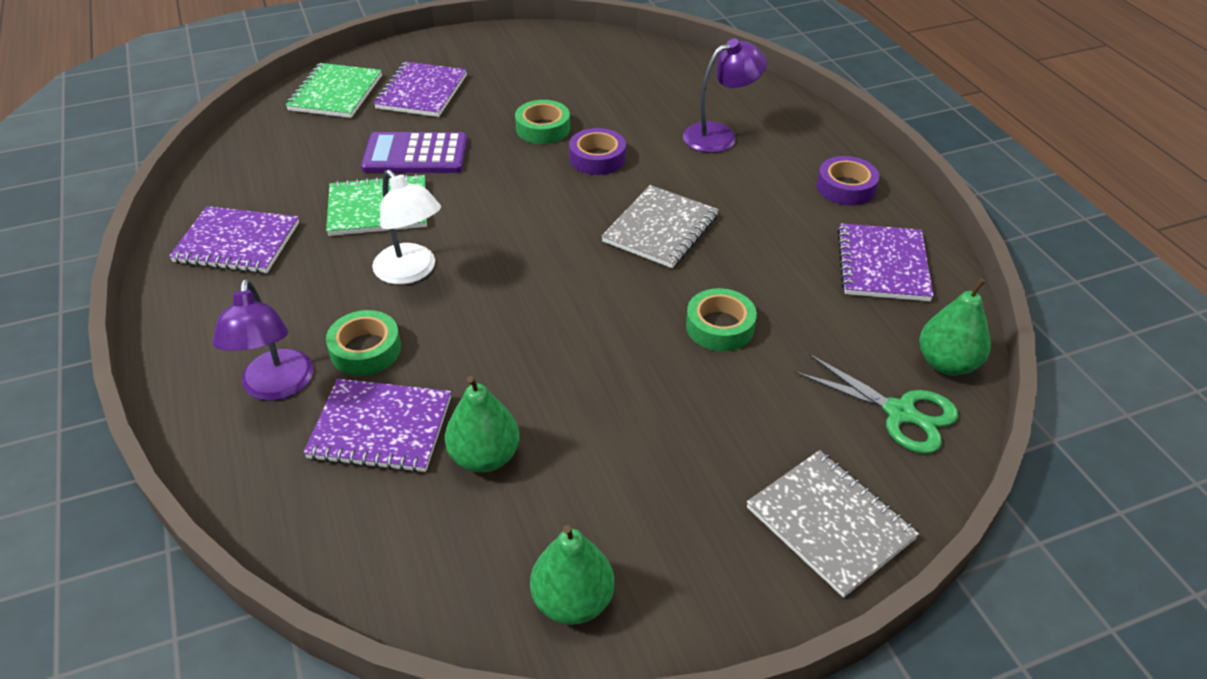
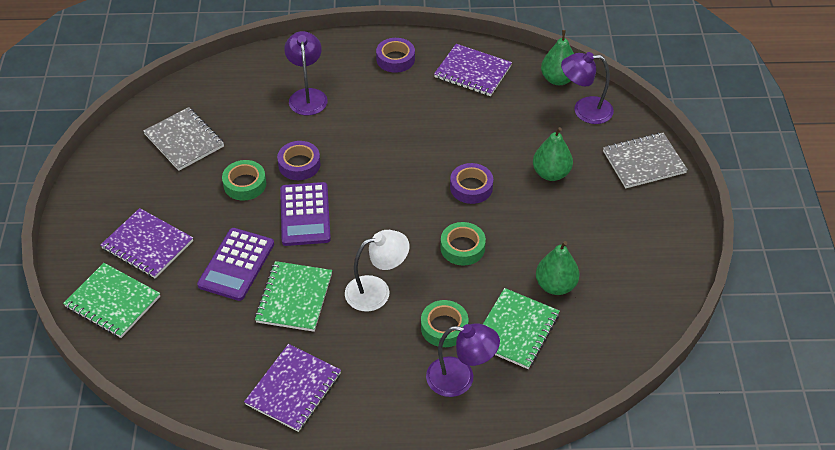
camera: 70 degrees left, 5 degrees up
purple notebook [303,379,451,473] -> green notebook [483,288,560,369]
green pear [530,525,614,625] -> green pear moved to [533,127,573,181]
grey notebook [601,185,719,268] -> grey notebook moved to [143,107,224,171]
green tape [686,288,757,351] -> green tape moved to [441,222,486,266]
green scissors [795,354,958,454] -> purple lamp [561,52,614,124]
none -> purple calculator [280,182,331,246]
none -> purple tape [450,163,493,204]

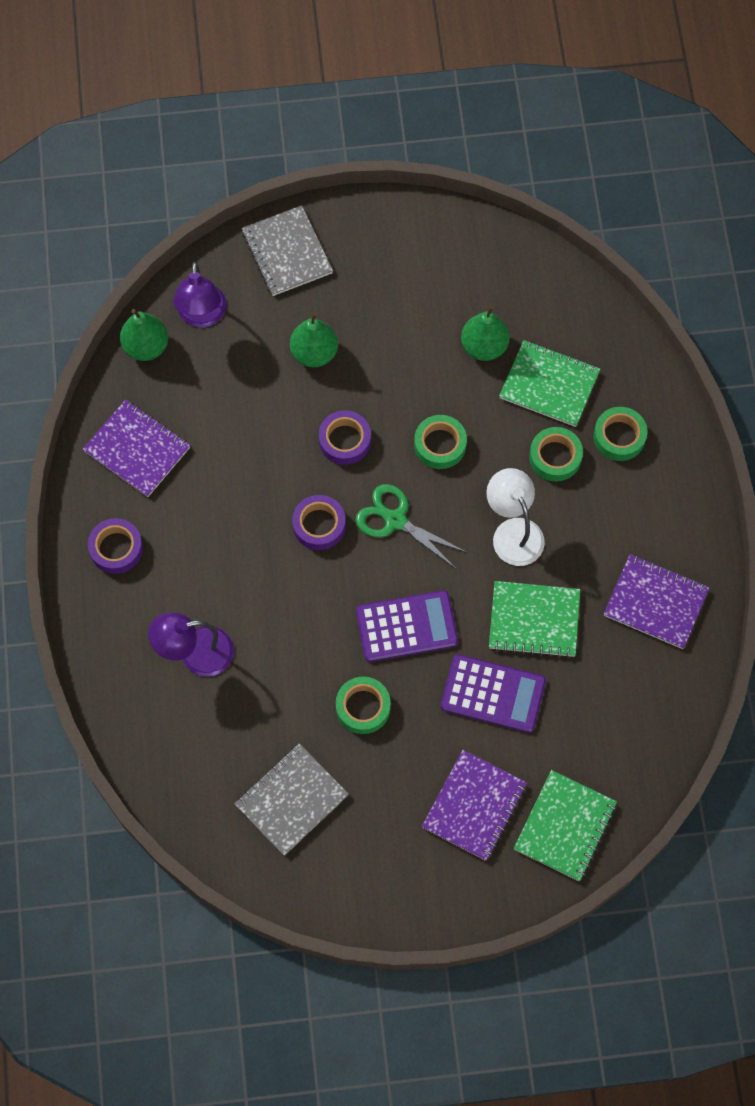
camera: 95 degrees left, 20 degrees up
purple tape [277,141,321,180] -> purple tape moved to [292,495,346,550]
purple lamp [426,323,500,397] -> green tape [593,407,647,461]
purple notebook [434,44,512,96] -> purple notebook turned 75 degrees counterclockwise [83,400,190,497]
none -> green scissors [356,484,468,568]

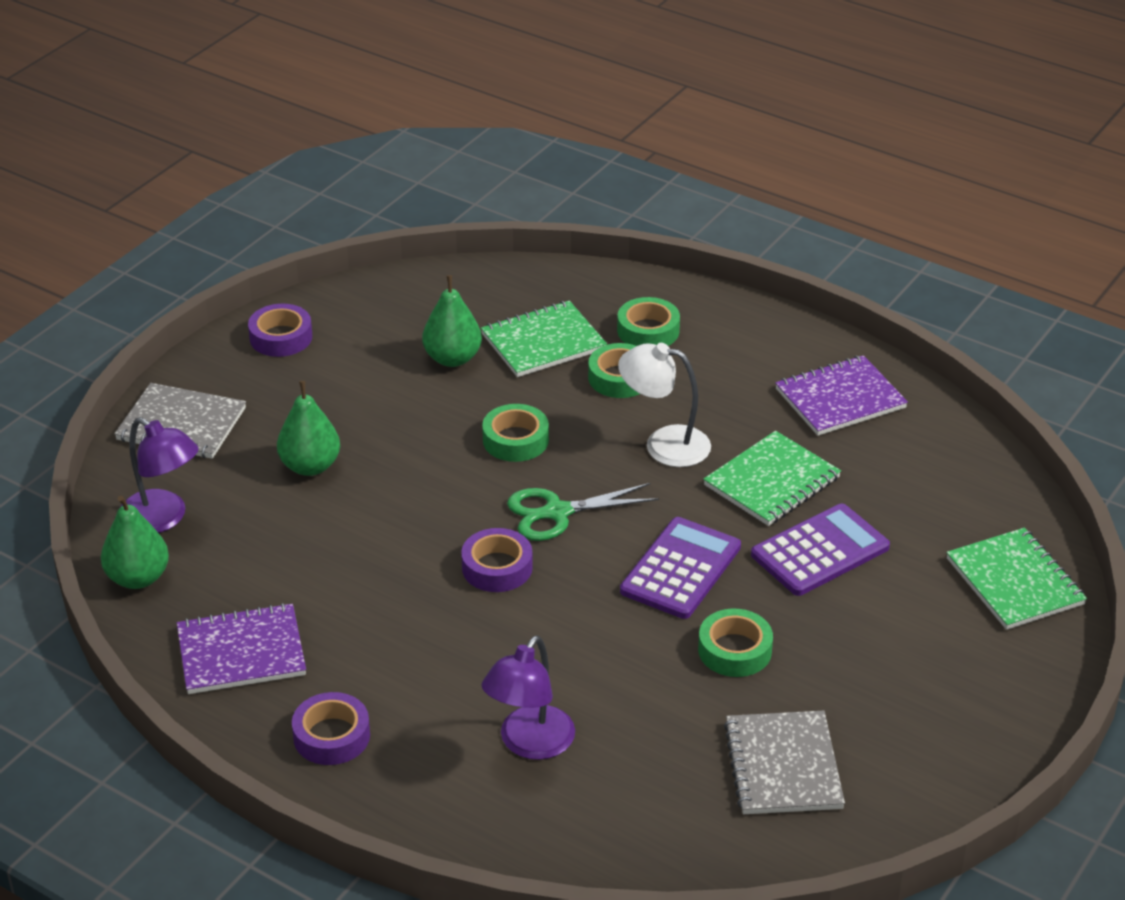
camera: 50 degrees left, 30 degrees down
purple tape [319,410,371,465] -> purple tape moved to [248,304,312,357]
purple notebook [422,750,527,861] -> none

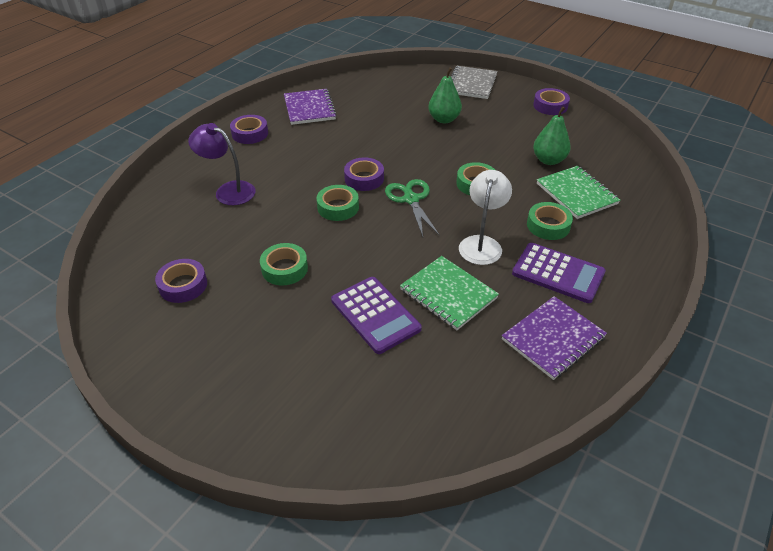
camera: 90 degrees right, 5 degrees up
green pear [101,496,169,589] -> none
purple lamp [120,417,199,533] -> none
green tape [617,297,680,346] -> green tape moved to [317,185,359,221]
purple calculator [620,517,741,619] -> purple calculator moved to [512,243,606,303]
grey notebook [724,711,845,814] -> purple tape [155,259,207,303]
purple notebook [775,355,908,436] -> purple notebook turned 75 degrees clockwise [502,296,607,380]
green notebook [946,528,1087,630] -> none

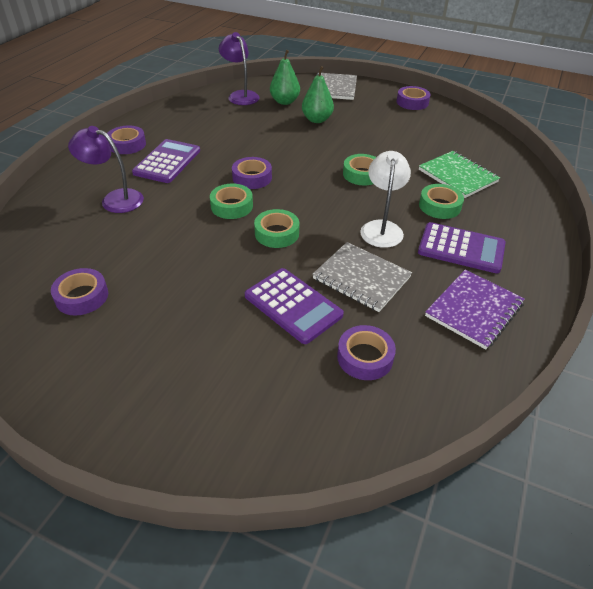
camera: 10 degrees left, 0 degrees up
green tape [260,243,308,285] -> green tape moved to [254,209,299,248]
purple notebook [284,89,337,125] -> none
green scissors [385,179,440,237] -> none
green notebook [400,256,499,330] -> grey notebook [312,242,412,312]
green pear [533,106,571,165] -> green pear moved to [270,50,300,105]
none -> purple calculator [132,139,200,183]
none -> purple lamp [219,32,260,105]
none -> purple tape [337,325,396,380]

